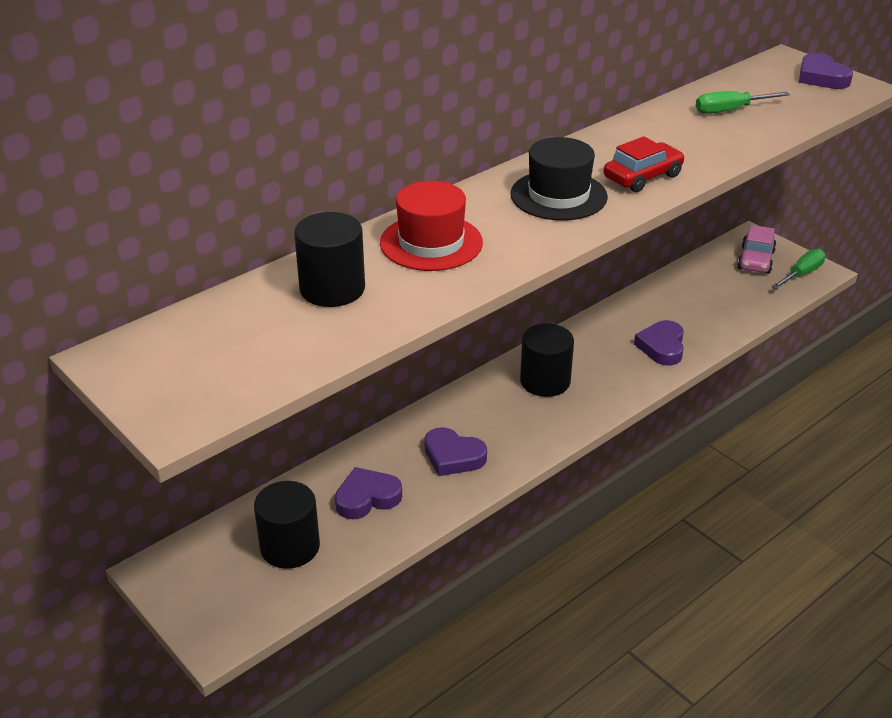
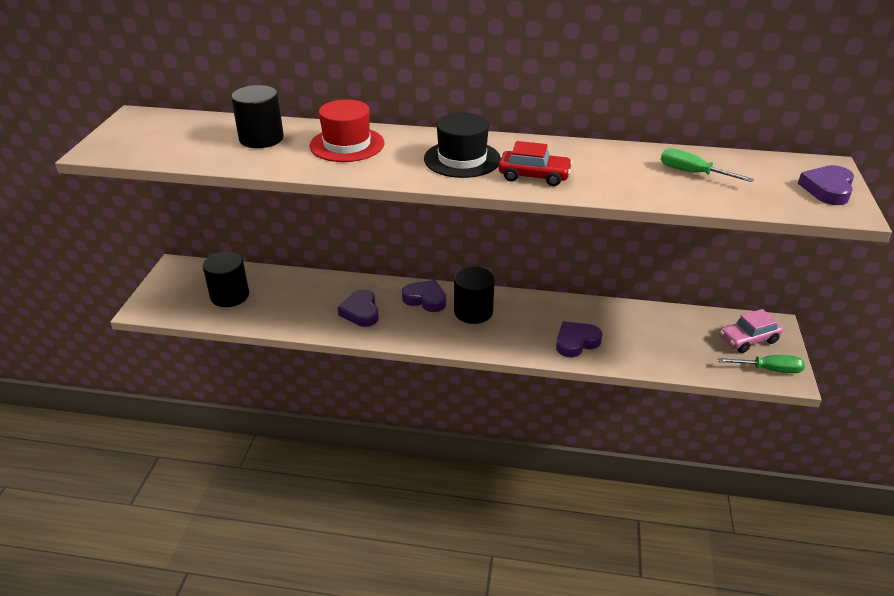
camera: 50 degrees right, 0 degrees up
purple heart [335,467,402,519] -> purple heart moved to [402,280,446,312]

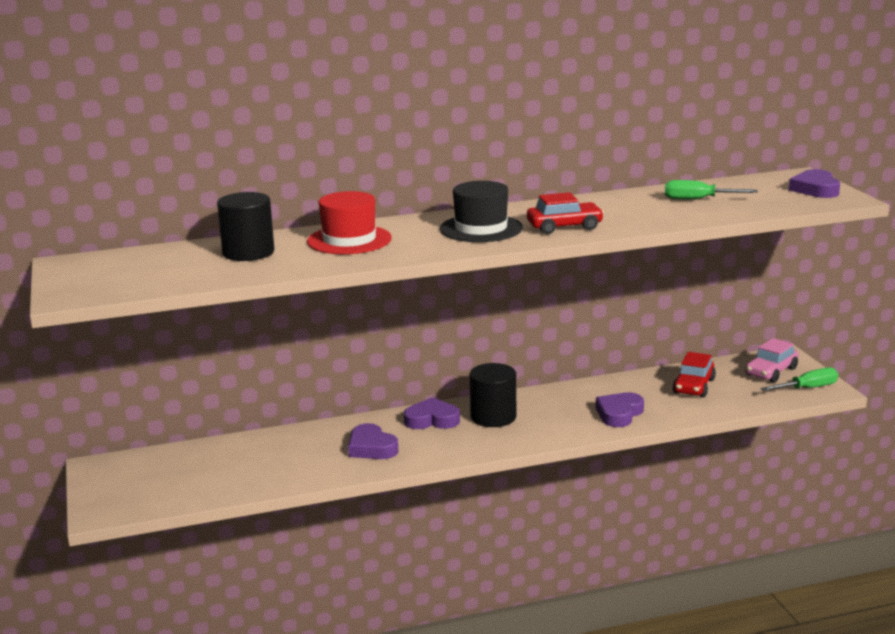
camera: 25 degrees left, 15 degrees down
black cylinder [203,252,249,307] -> none
none -> red car [672,352,716,397]

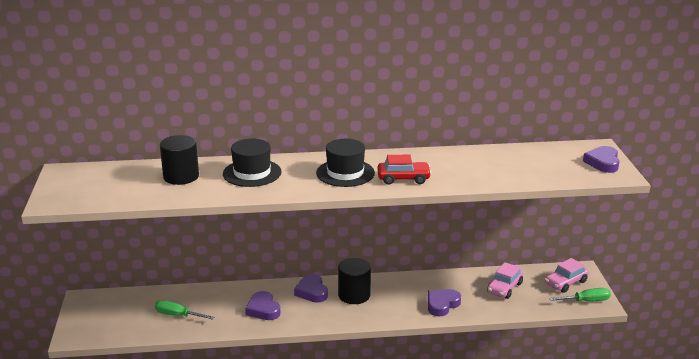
camera: 10 degrees right, 5 degrees up
red hat [307,191,392,254] -> black hat [223,139,282,187]
purple heart [404,397,460,429] -> purple heart turned 120 degrees counterclockwise [294,274,328,303]
green screwdriver [665,180,758,199] -> green screwdriver moved to [155,300,214,320]
red car [672,352,716,397] -> pink car [487,262,523,299]

